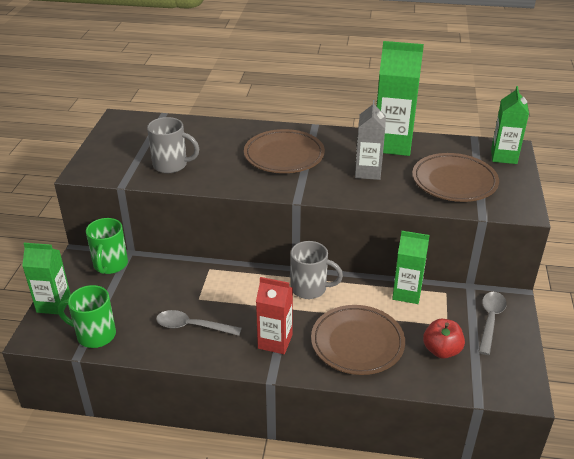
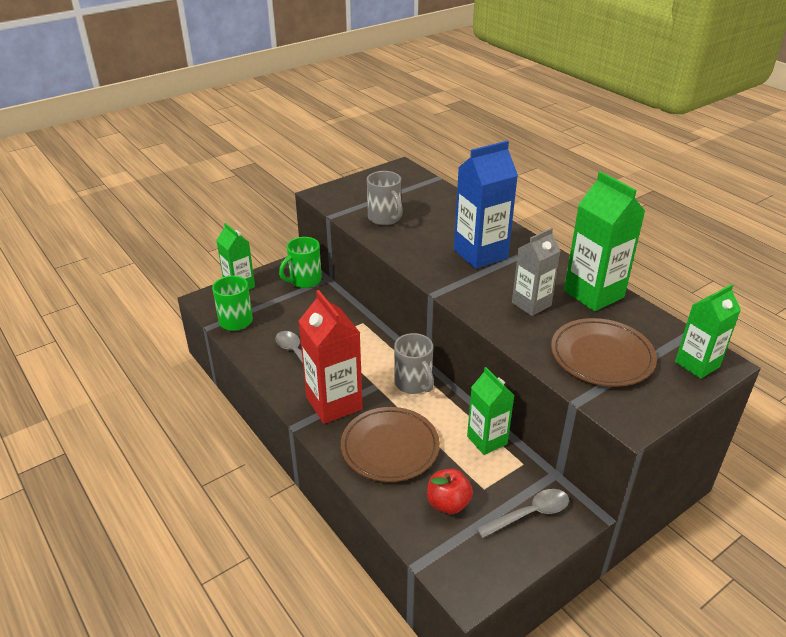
camera: 45 degrees right, 0 degrees up
brown plate [244,129,325,173] -> blue carton [454,141,518,269]
red carton [256,277,293,354] -> red carton [299,290,363,424], size x1.54

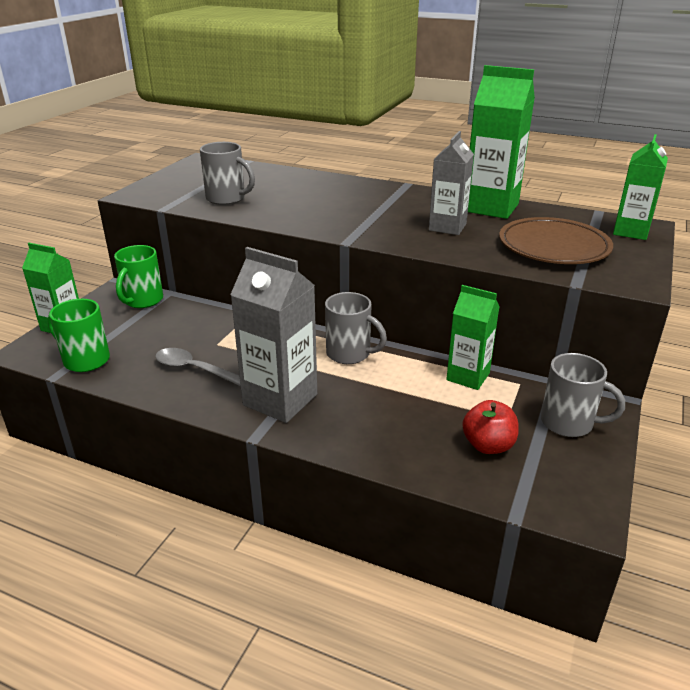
camera: 30 degrees left, 5 degrees down
red carton [299,290,363,424] -> grey carton [230,247,317,423]
brown plate [341,407,440,482] -> none
blue carton [454,141,518,269] -> none
grey spoon [476,489,569,538] -> grey mug [541,353,625,437]

